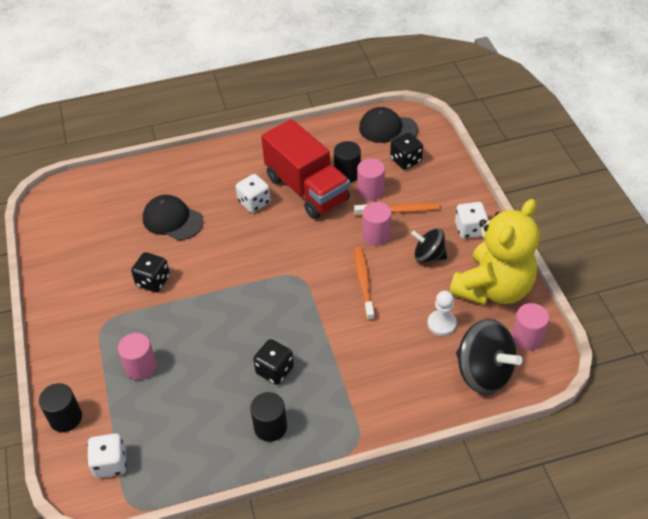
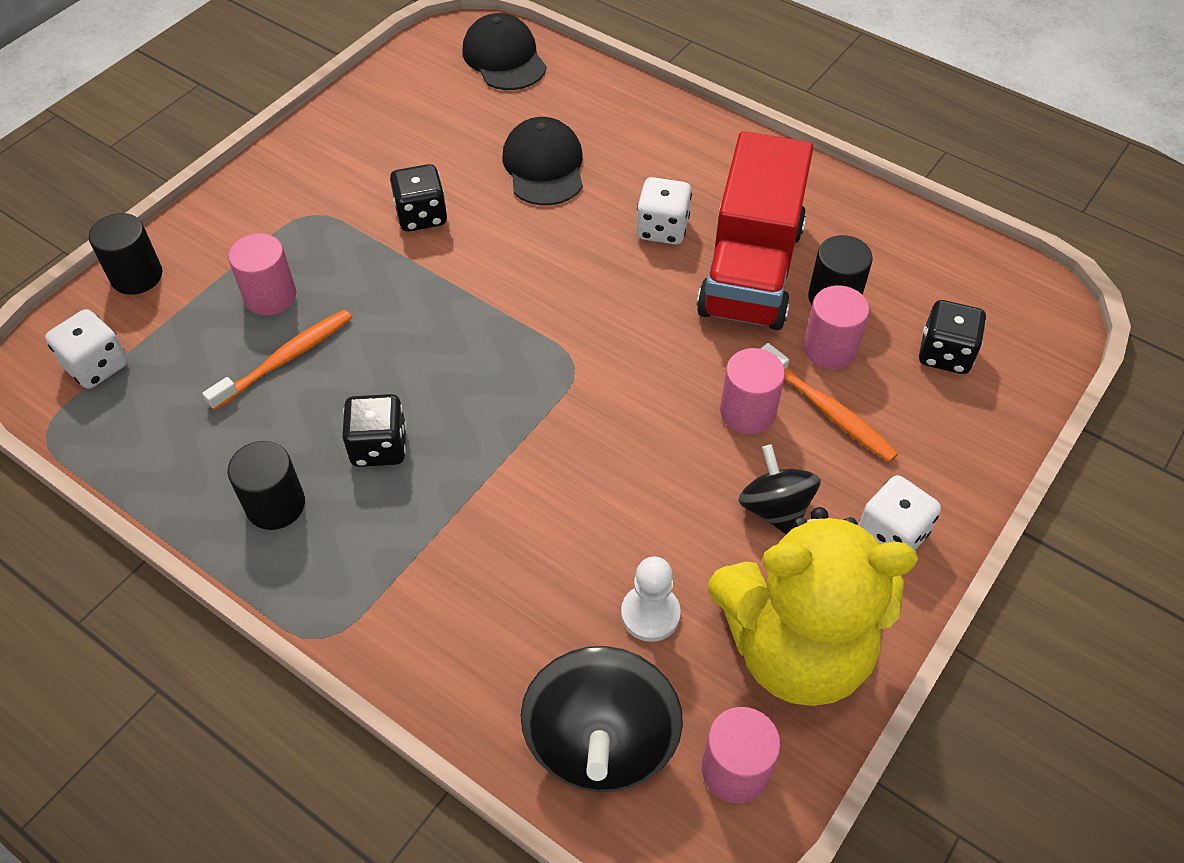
camera: 50 degrees right, 5 degrees up
orange toothbrush [355,247,375,321] -> orange toothbrush moved to [202,309,352,411]
black cap [359,107,418,143] -> black cap moved to [462,13,547,90]

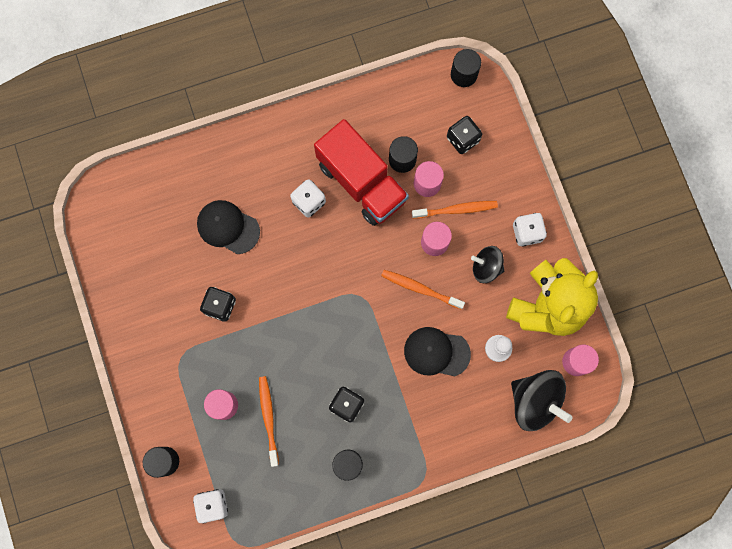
camera: 55 degrees left, 25 degrees up
black cap [462,13,547,90] -> black cap moved to [404,327,471,376]
none -> orange toothbrush [381,270,465,310]
none -> black cylinder [451,49,481,87]

